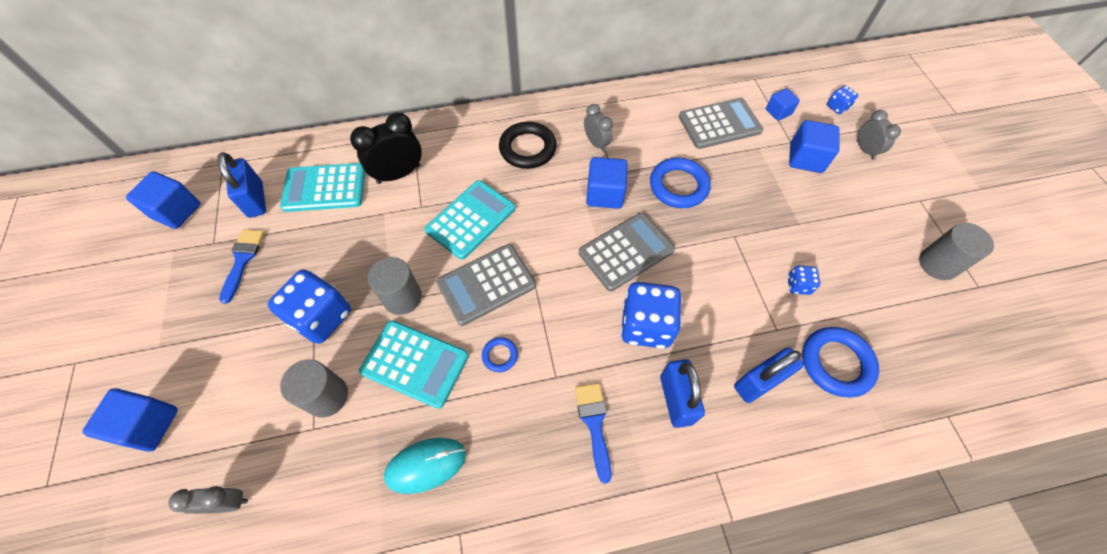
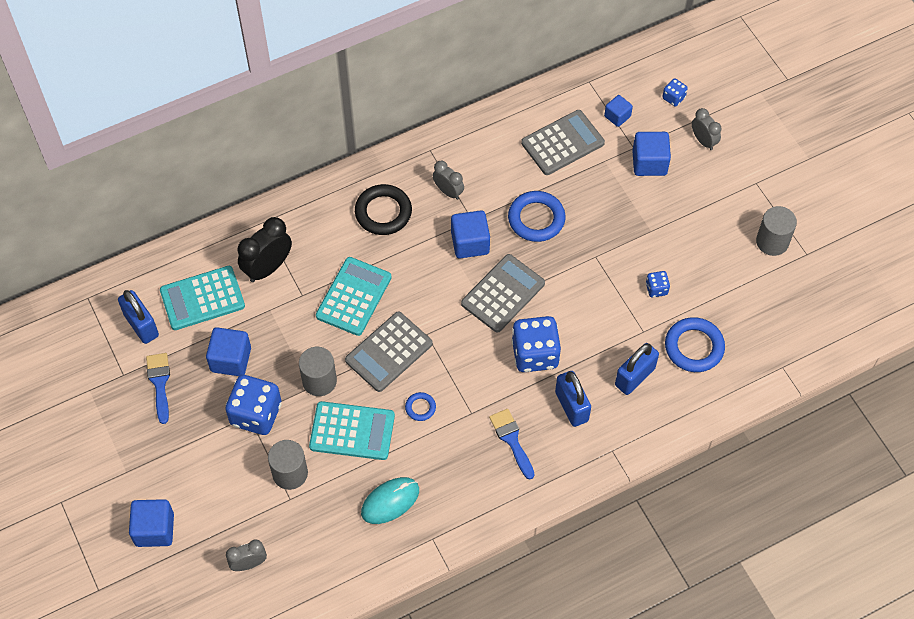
camera: 15 degrees left, 0 degrees up
blue cube [126,172,200,229] -> blue cube moved to [206,327,251,376]

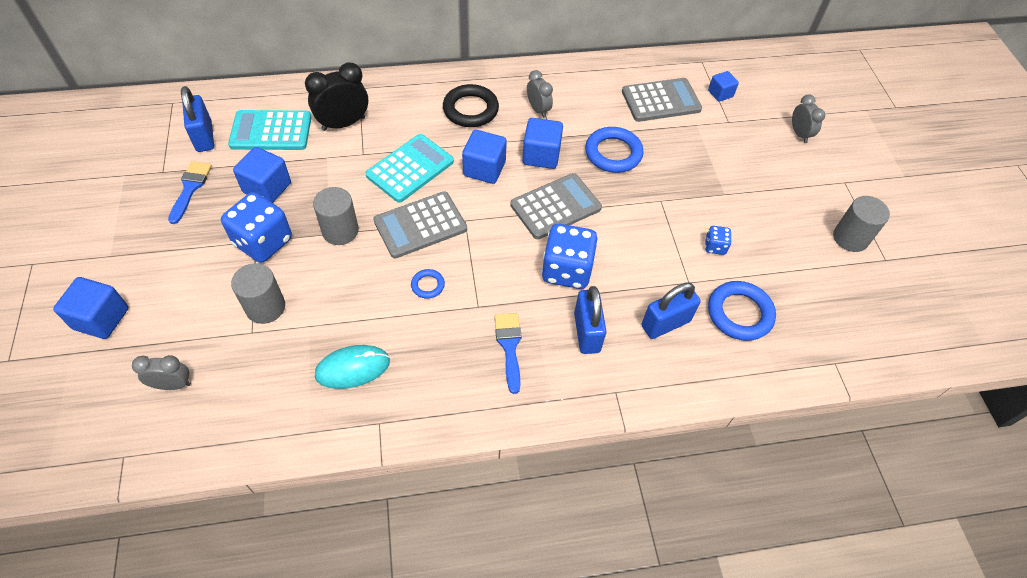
camera: 15 degrees right, 5 degrees down
turquoise calculator [309,401,395,460] -> none
blue cube [632,132,671,176] -> blue cube moved to [462,130,507,184]
blue dice [662,78,688,106] -> none

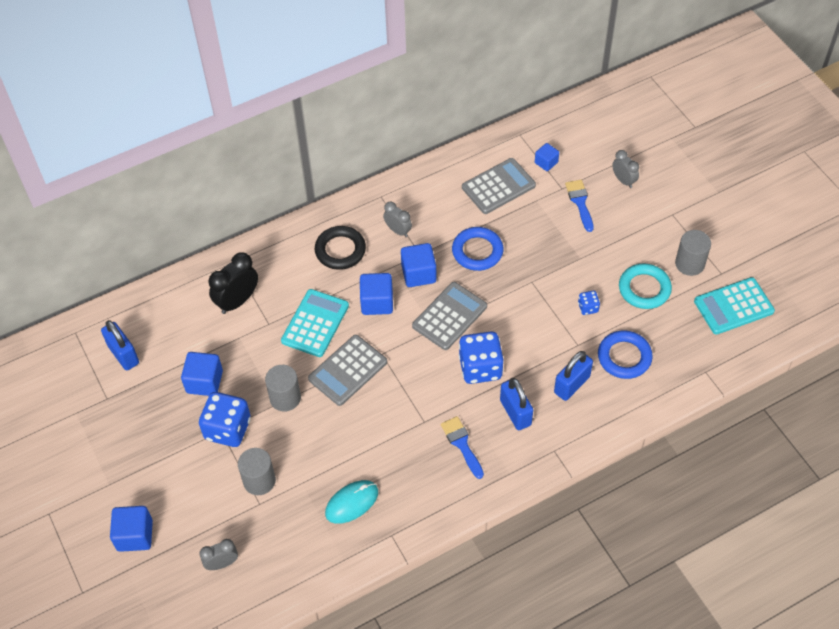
camera: 15 degrees left, 0 degrees up
blue brush [168,161,212,224] -> blue brush moved to [565,180,594,232]
turquoise calculator [228,110,312,150] -> turquoise calculator moved to [694,277,775,335]
blue ring [411,269,445,299] -> none
none -> turquoise ring [619,263,672,309]

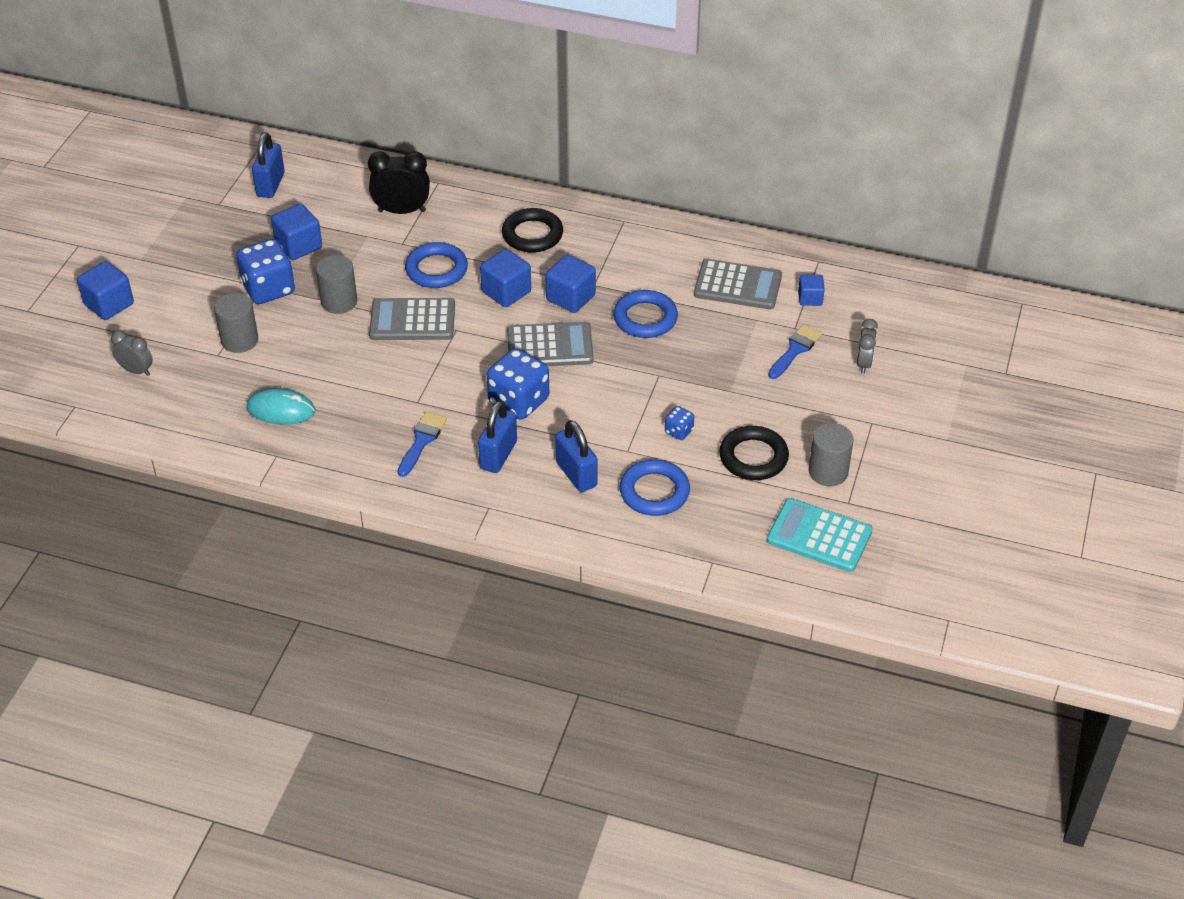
camera: 45 degrees right, 10 degrees down
turquoise calculator [281,289,349,357] -> blue ring [405,242,468,288]
grey clock [383,202,412,237] -> none
blue padlock [554,351,593,401] -> blue padlock turned 60 degrees clockwise [555,420,598,492]
turquoise ring [619,263,672,309] -> black ring [719,426,789,480]

